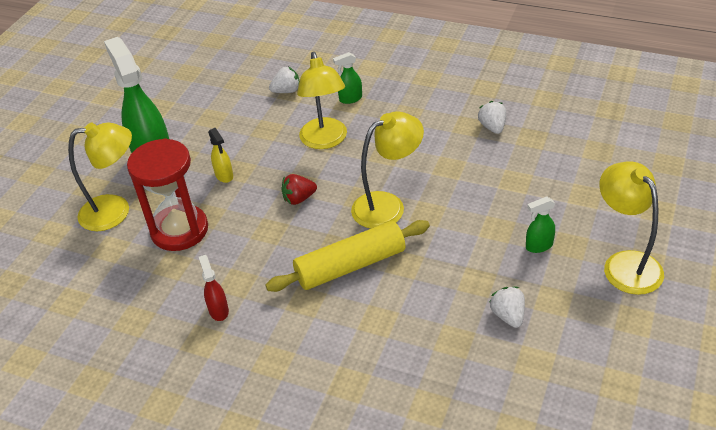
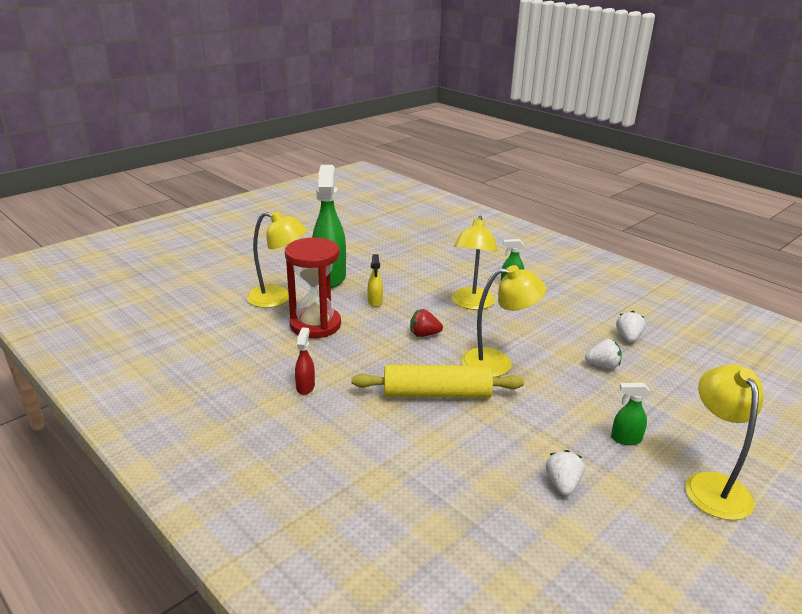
camera: 20 degrees right, 15 degrees down
white strawberry [269,66,299,93] -> white strawberry moved to [585,339,622,369]

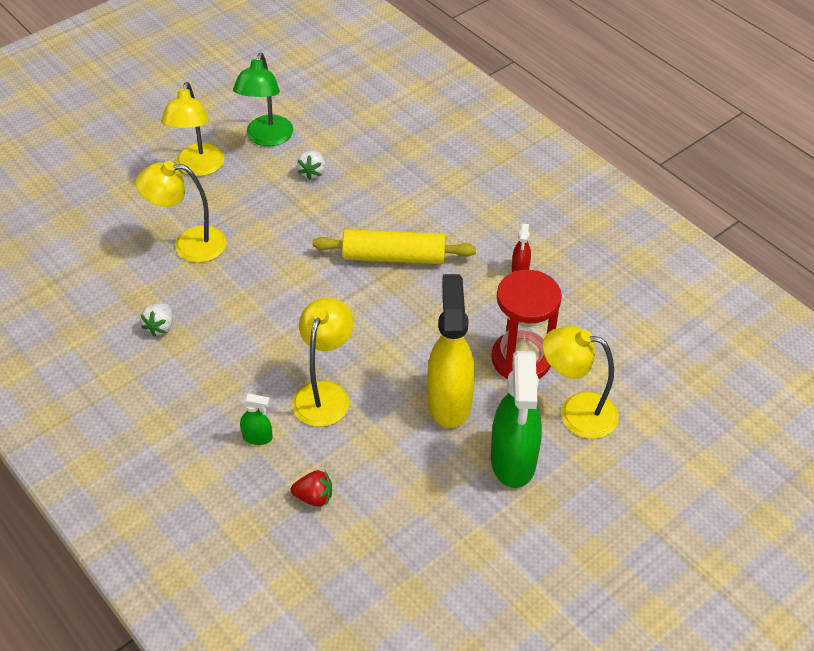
camera: 175 degrees left, 20 degrees up
yellow spray bottle [368,254,383,307] -> yellow spray bottle [427,274,475,428], size x2.30
red strawberry [410,309,443,337] -> red strawberry moved to [291,470,332,507]
yellow lamp [461,265,546,377] -> yellow lamp moved to [136,161,227,263]
white strawberry [585,339,622,369] -> none
green spray bottle [611,383,650,445] -> none
none -> green lamp [233,53,293,146]

